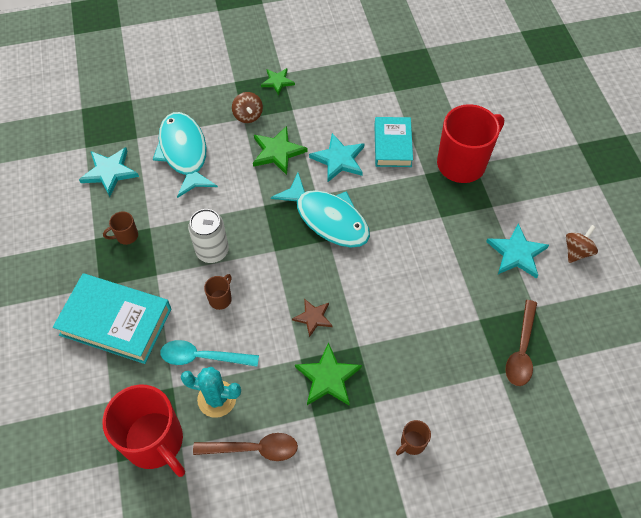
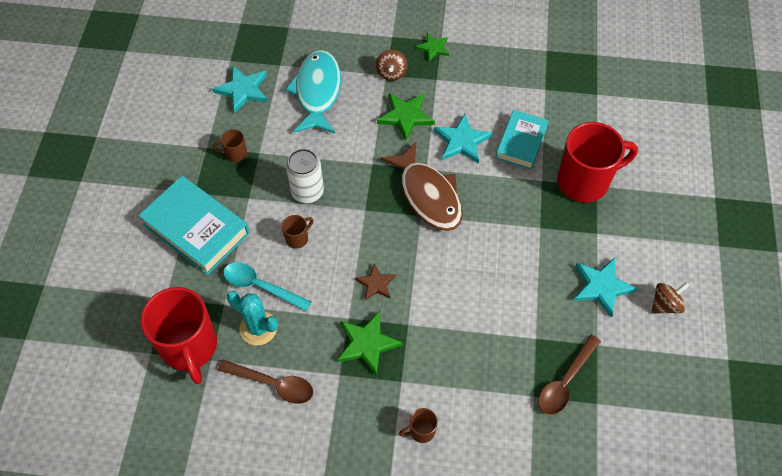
camera: 20 degrees right, 0 degrees up
turquoise fish [271,173,370,248] -> brown fish [380,142,462,231]

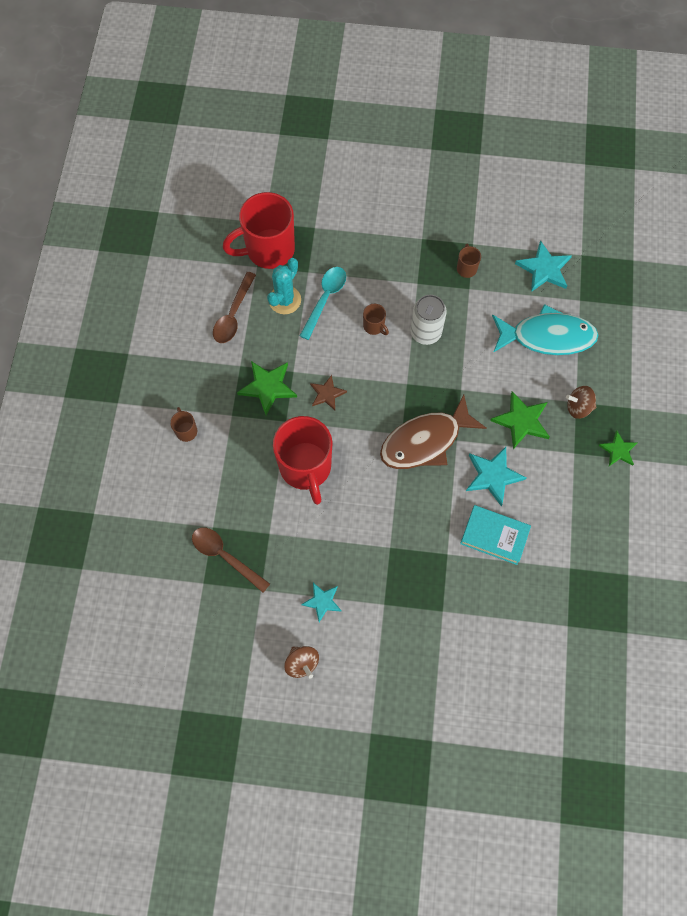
camera: 90 degrees right, 10 degrees up
turquoise book [138,176,250,275] -> none
red mug [557,122,638,203] -> red mug moved to [273,416,333,505]
turquoise star [574,257,637,318] -> turquoise star [301,583,342,622], size x0.63

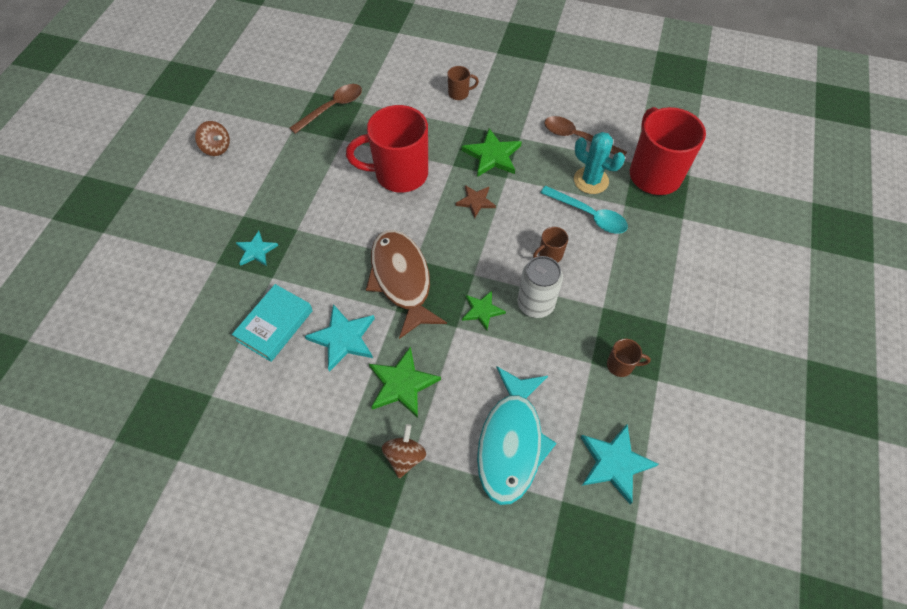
camera: 100 degrees right, 10 degrees down
brown spinning top [284,646,319,679] -> brown spinning top turned 120 degrees counterclockwise [195,121,230,156]
turquoise star [301,583,342,622] -> turquoise star moved to [235,231,278,266]
green star [598,431,638,466] -> green star moved to [462,291,506,331]

